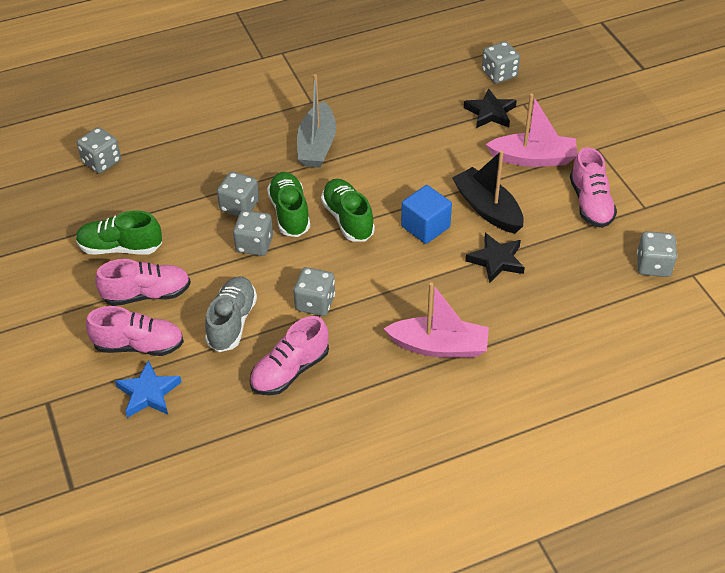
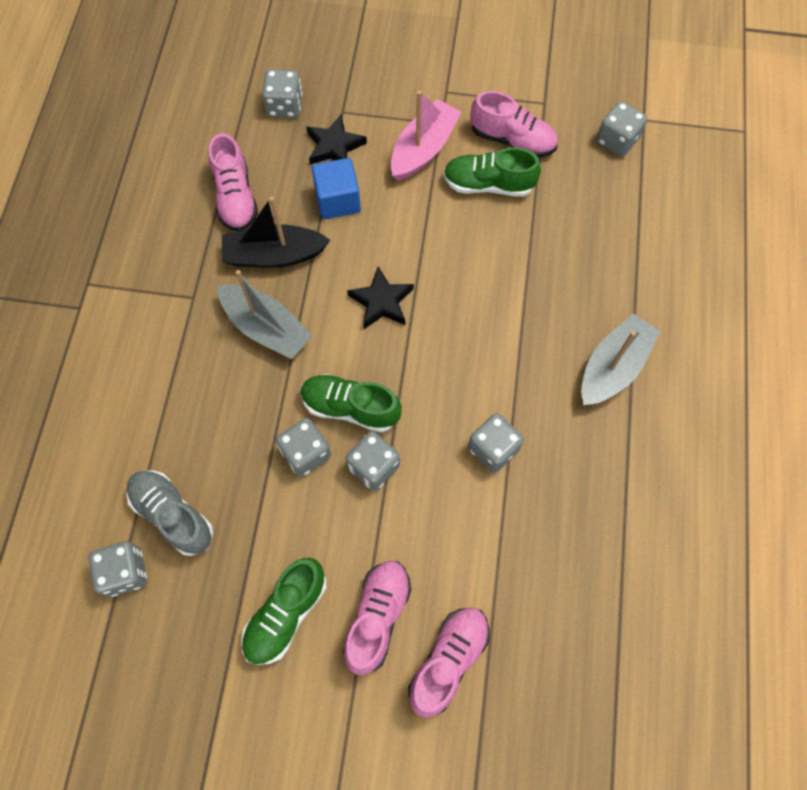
camera: 60 degrees left, 20 degrees up
blue star [115,360,182,418] -> none
grey shoe [205,276,257,352] -> grey shoe moved to [126,471,213,556]
pink shoe [250,316,329,396] -> pink shoe moved to [209,133,258,231]
green shoe [321,179,375,242] -> green shoe moved to [443,148,541,197]
pink boat [384,282,489,358] -> grey boat [581,313,660,405]
blue cube [401,185,452,244] -> blue cube moved to [311,158,361,219]
black boat [452,150,524,233] -> black boat moved to [222,197,331,268]
black star [465,233,525,283] -> black star moved to [347,266,414,329]

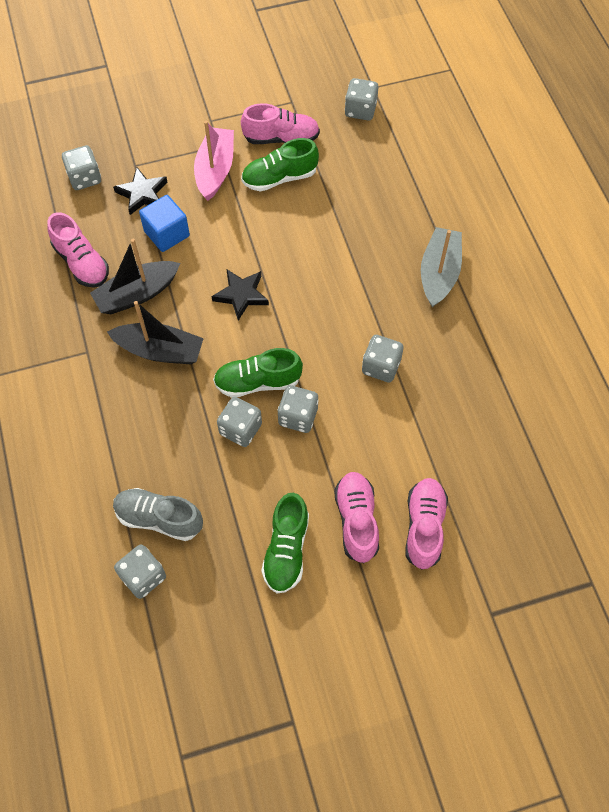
camera: 25 degrees left, 5 degrees down
grey boat [217,270,313,359] -> black boat [107,301,204,364]

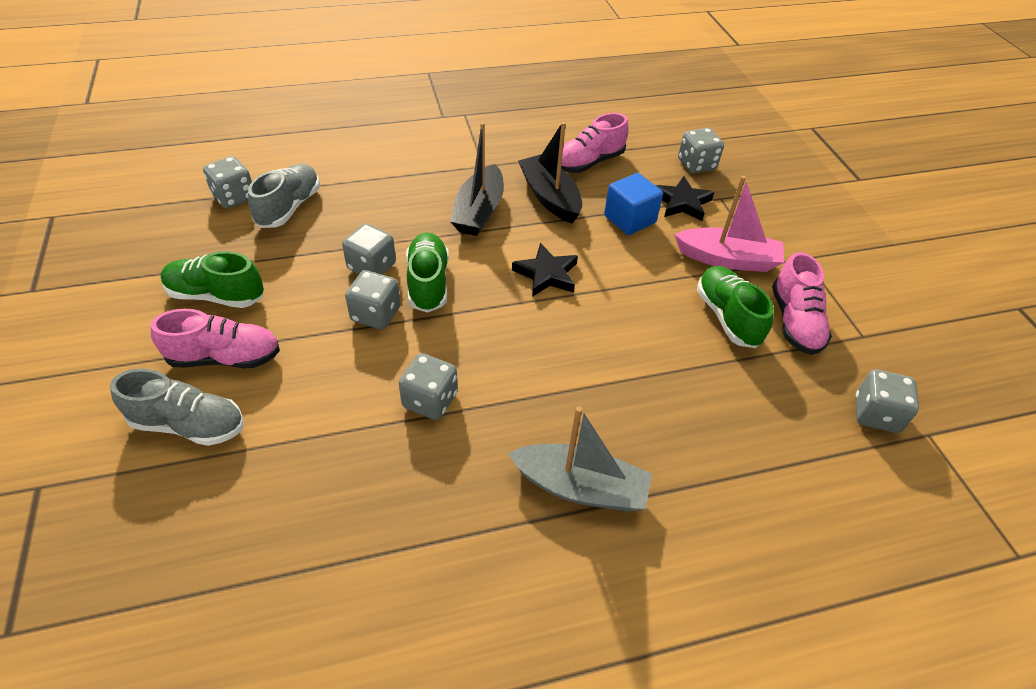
camera: 90 degrees right, 15 degrees down
pink shoe [405,478,448,570] -> grey shoe [110,369,244,446]

